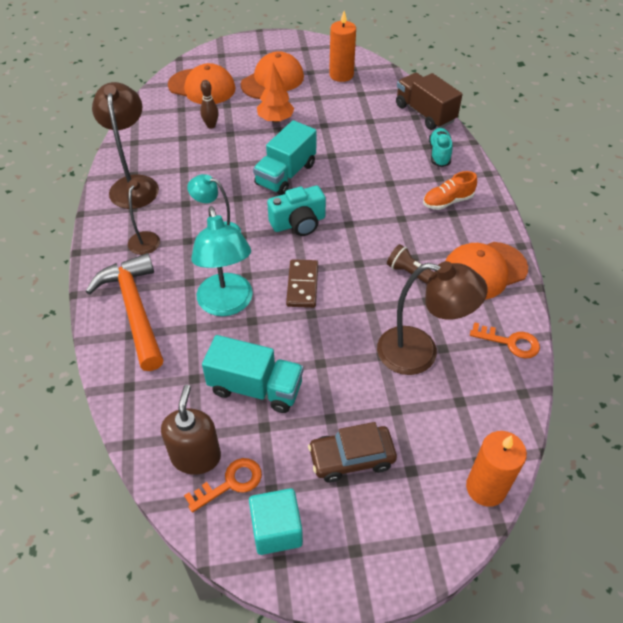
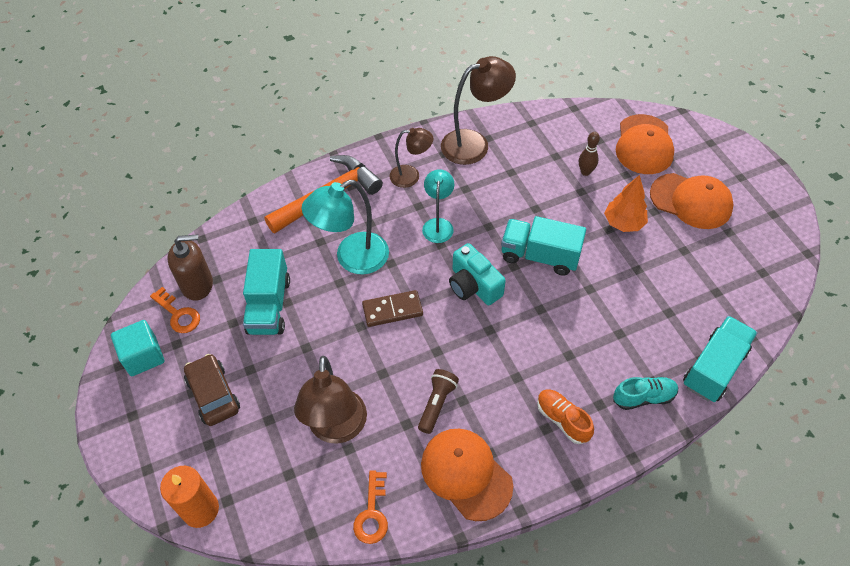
camera: 75 degrees right, 5 degrees up
orange candle [329,11,356,82] -> none
brown truck [396,73,463,130] -> turquoise truck [683,316,758,402]

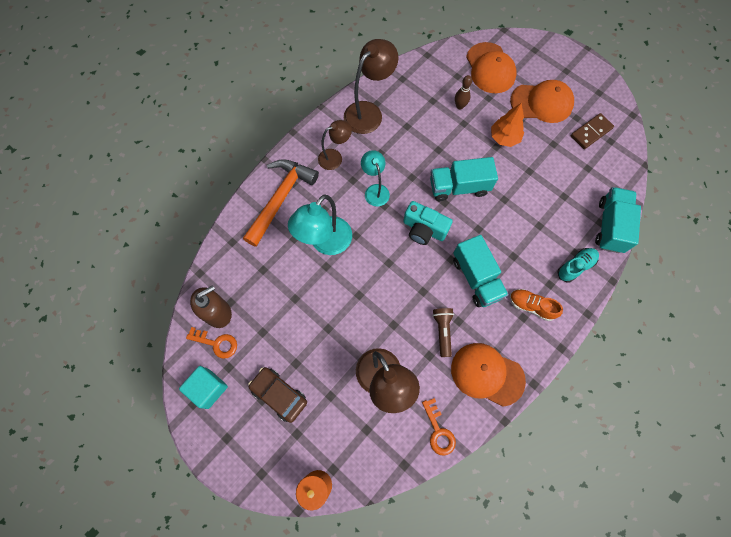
camera: 25 degrees left, 15 degrees up
turquoise truck [243,249,290,335] -> turquoise truck moved to [453,235,509,307]
brown domino [362,290,423,327] -> brown domino moved to [571,113,614,149]

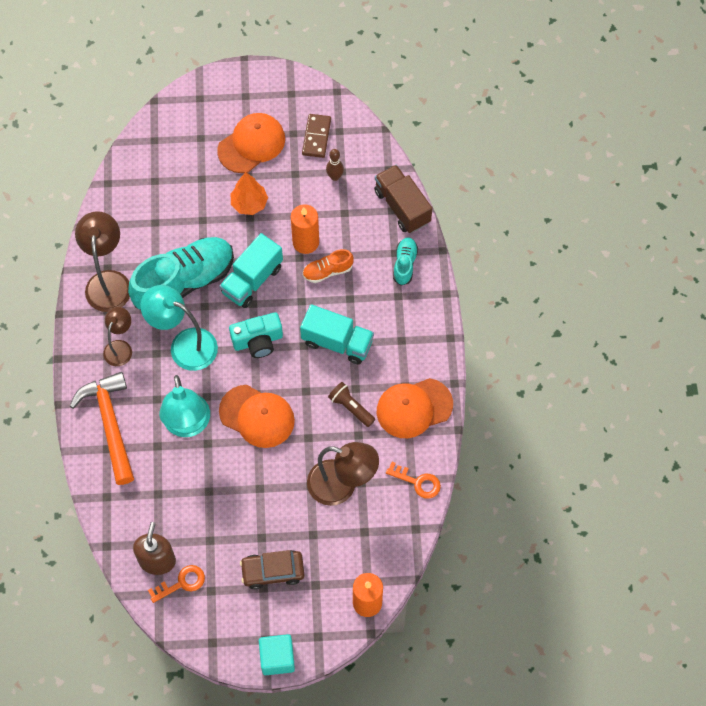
camera: 45 degrees left, 5 degrees down
turquoise cube [179,366,228,409] -> turquoise cube moved to [259,634,295,675]
turquoise lamp [361,150,390,206] -> turquoise lamp [141,285,218,371], size x1.63
brown bowling pin [455,75,472,110] -> brown bowling pin moved to [326,149,344,181]
orange cap [466,42,516,93] -> orange cap moved to [219,385,295,448]
orange shoe [510,289,563,321] -> orange shoe moved to [303,249,354,283]
turquoise truck [595,187,641,253] -> brown truck [374,165,432,233]
none -> turquoise shoe [128,237,234,310]
none -> orange candle [291,204,319,254]

